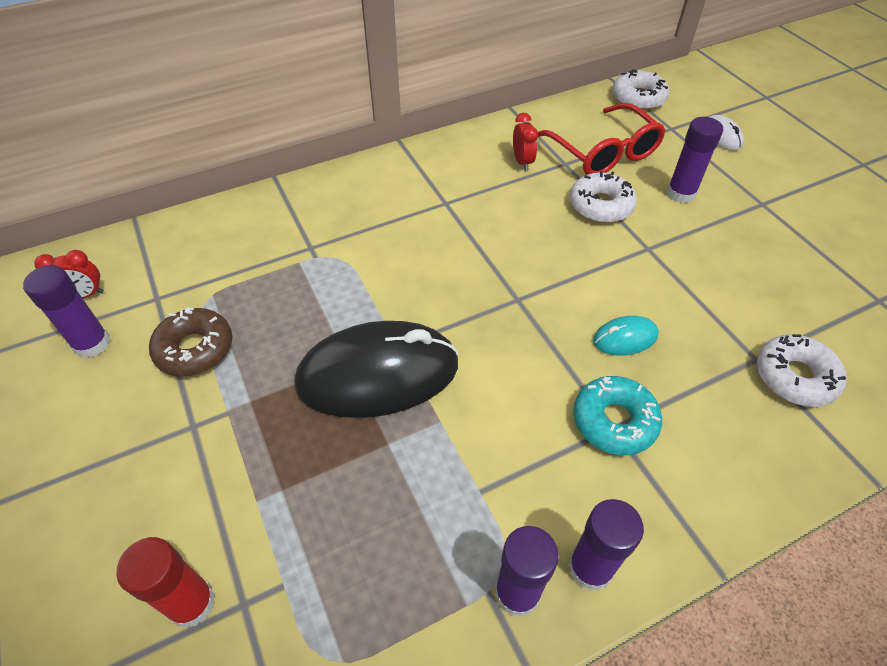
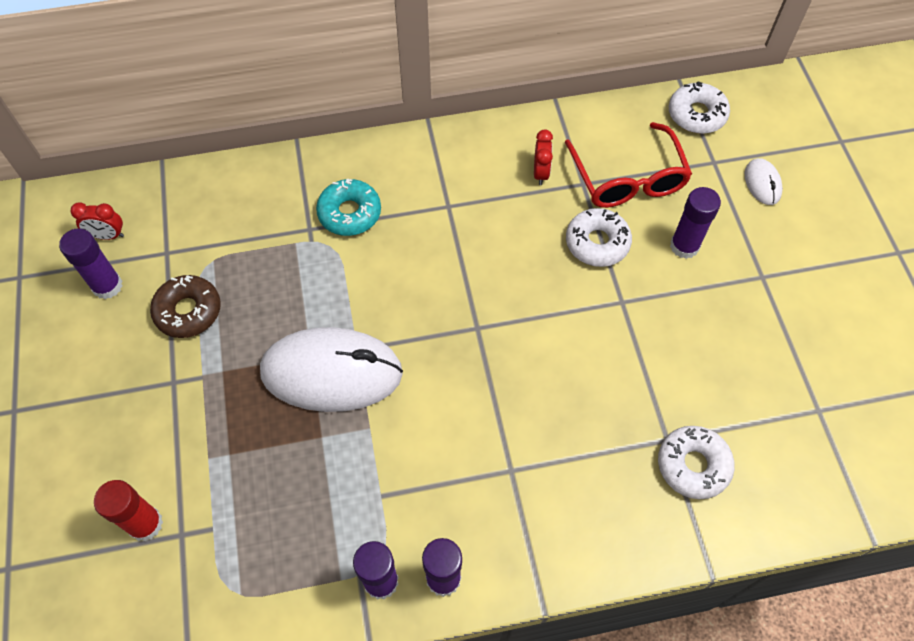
camera: 15 degrees right, 10 degrees up
black mouse [295,321,459,418] -> white mouse [260,327,403,412]
turquoise donut [573,376,662,455] -> turquoise donut moved to [316,179,381,236]
turquoise mouse [593,316,659,356] -> none

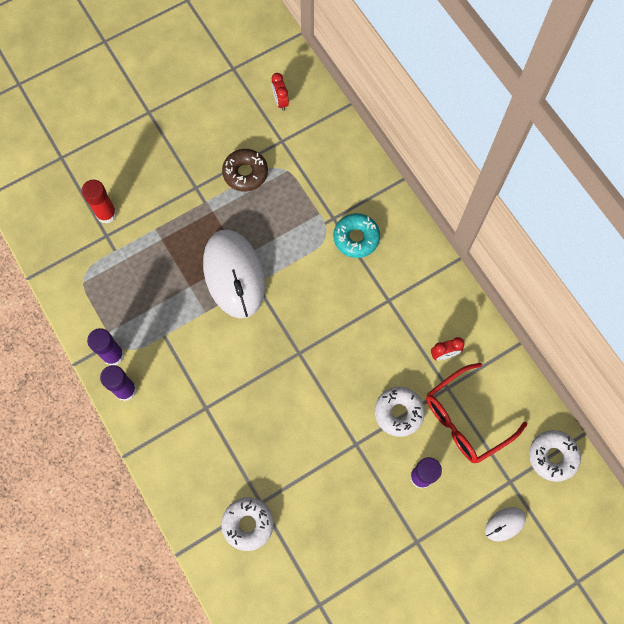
camera: 70 degrees right, 10 degrees up
purple glue stick [59,228,122,299] -> none

